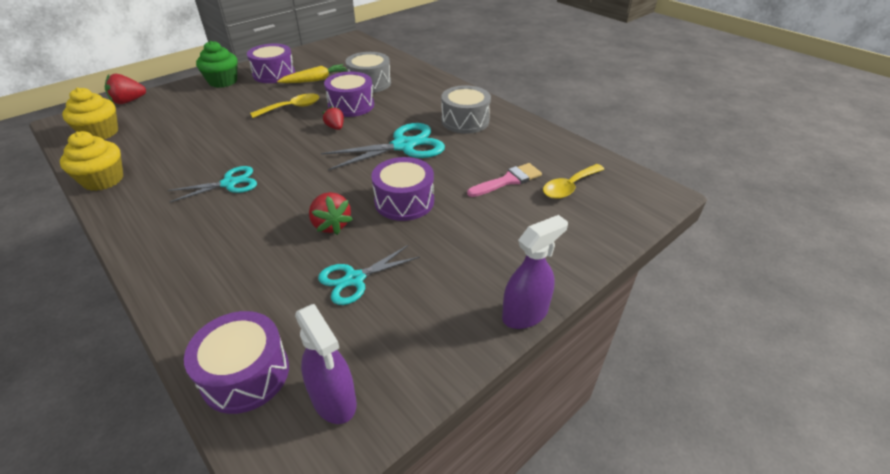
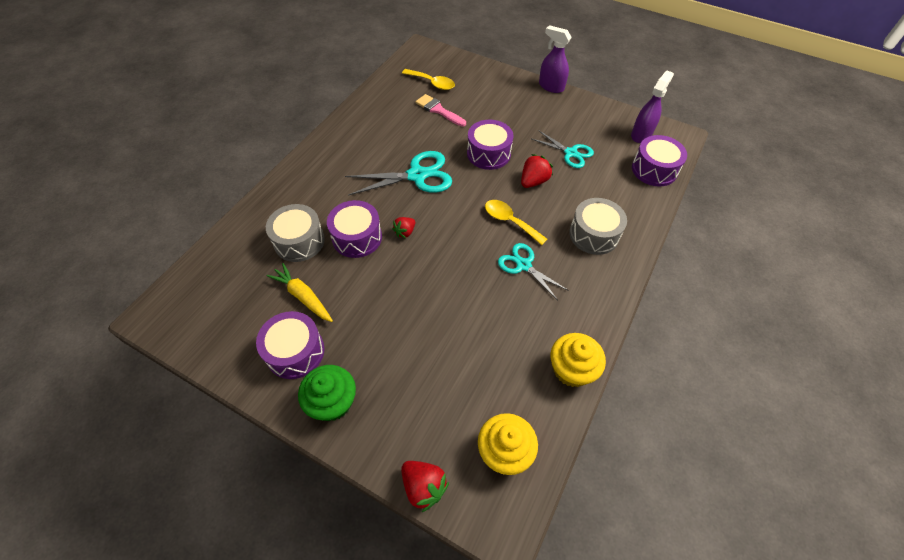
camera: 110 degrees left, 15 degrees up
yellow spoon [250,93,320,118] -> yellow spoon moved to [485,200,547,245]
turquoise scissors [321,123,445,171] -> turquoise scissors turned 120 degrees clockwise [345,151,452,196]
grey drum [441,85,491,134] -> grey drum moved to [569,198,627,255]

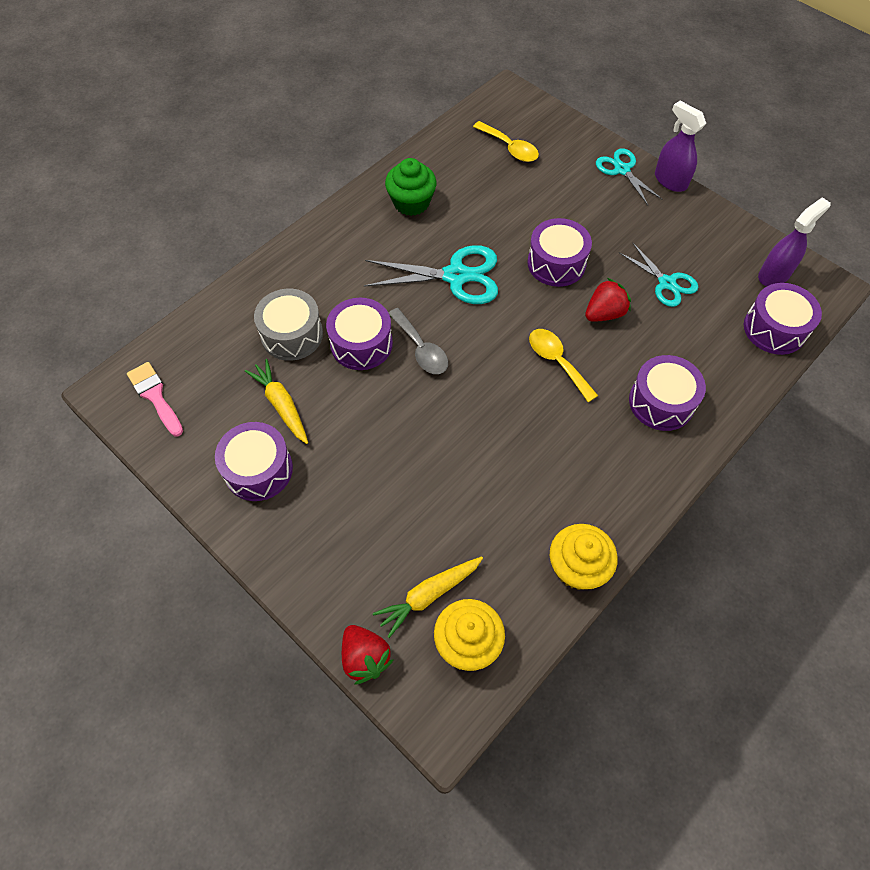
camera: 15 degrees right, 5 degrees up
green cupcake [298,365,356,421] -> green cupcake moved to [385,158,436,216]
red strawberry [392,217,415,238] -> grey spoon [389,308,448,374]
pink brush [416,94,466,127] -> pink brush moved to [127,362,183,437]
turquoise scissors [498,243,569,300] -> turquoise scissors moved to [596,148,663,205]
grey drum [569,198,627,255] -> purple drum [629,355,706,431]
none -> yellow carrot [373,556,483,638]

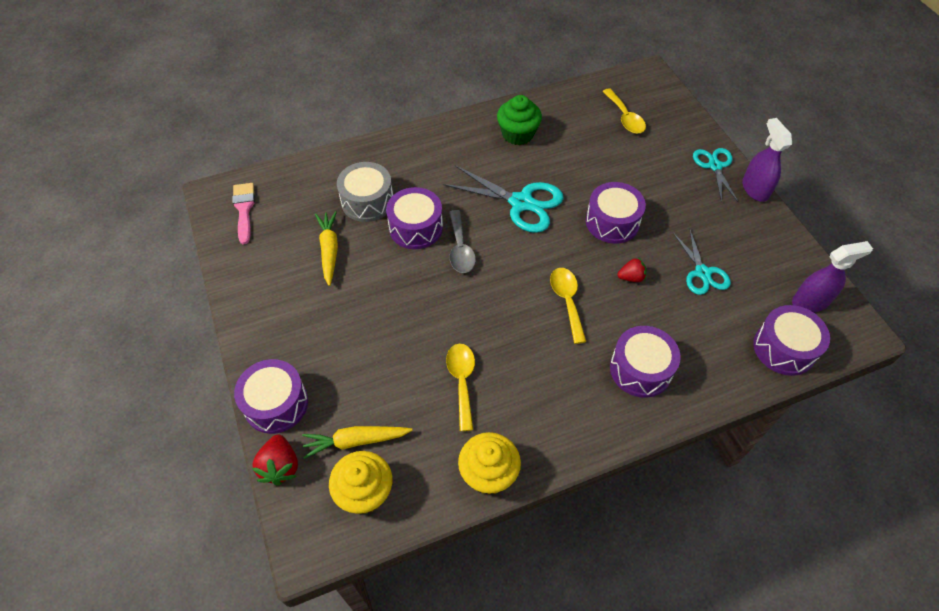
camera: 25 degrees right, 5 degrees down
purple drum [215,422,293,501] -> purple drum moved to [234,359,308,434]
red strawberry [585,278,631,322] -> red strawberry [617,257,646,282], size x0.66
none -> yellow spoon [446,344,475,431]

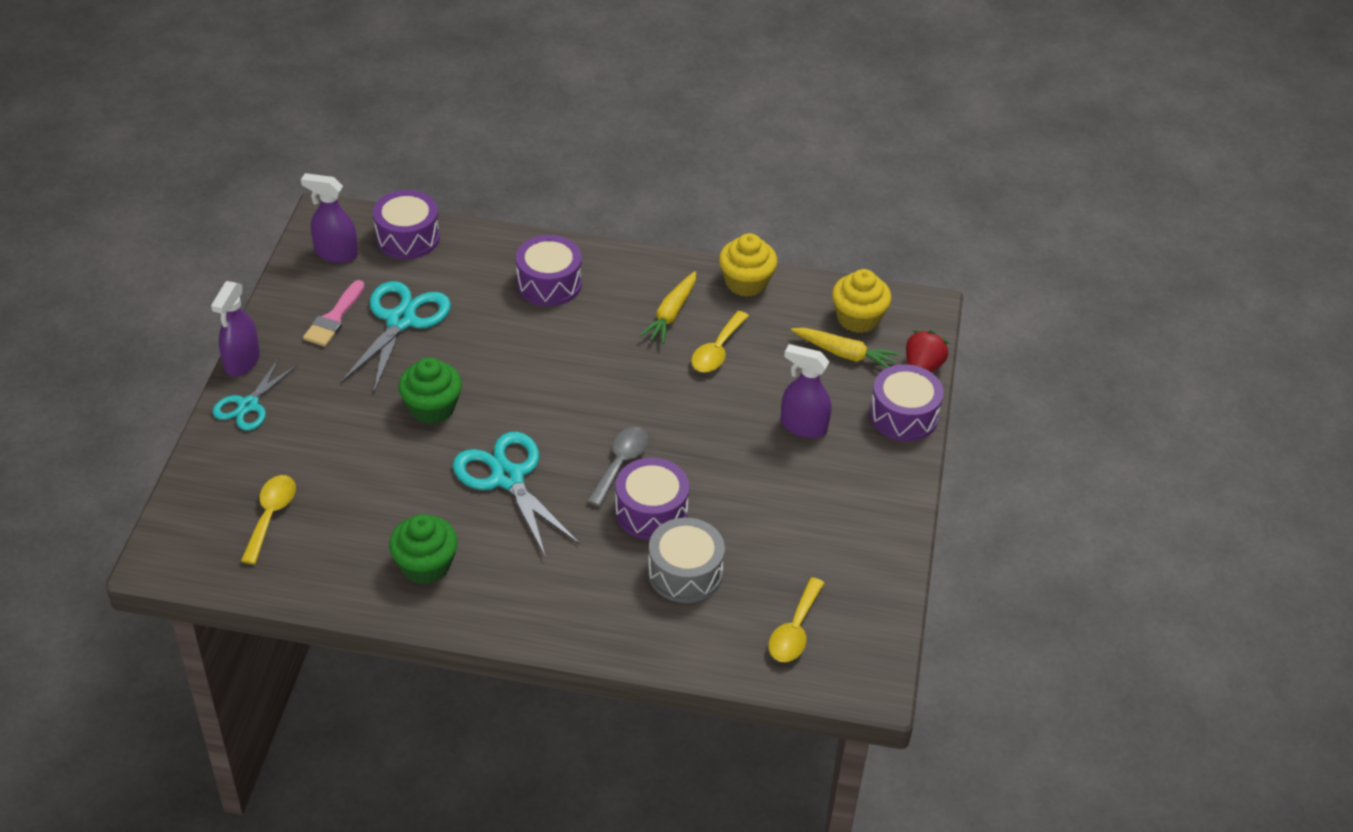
camera: 150 degrees left, 10 degrees down
pink brush [232,183,255,244] -> pink brush moved to [303,280,365,347]
yellow carrot [315,211,338,286] -> yellow carrot moved to [639,271,696,344]
yellow spoon [550,268,586,344] -> yellow spoon moved to [769,577,825,662]
purple drum [586,182,646,244] -> green cupcake [398,357,462,424]
red strawberry [617,257,646,282] -> none
turquoise scissors [672,228,731,295] -> turquoise scissors [340,281,451,392], size x1.58
none -> purple spray bottle [781,344,831,438]

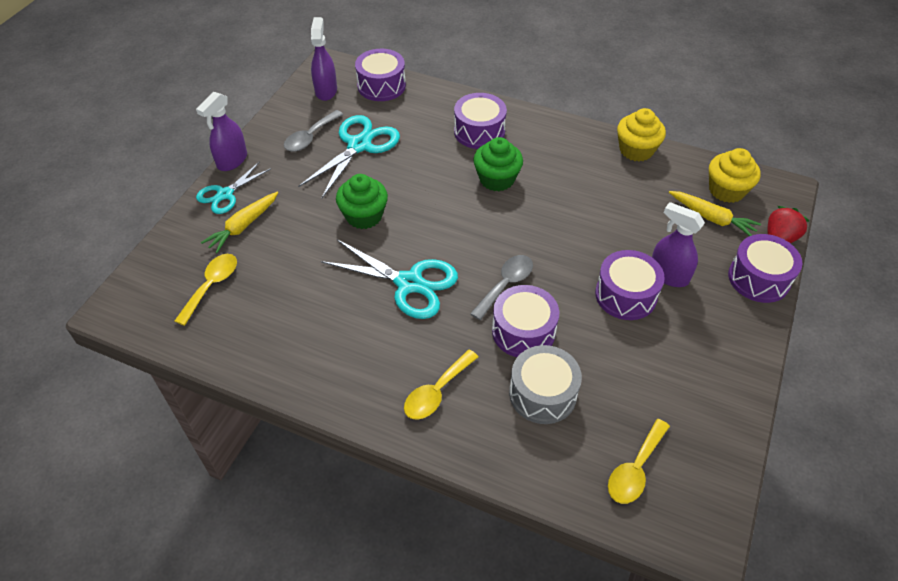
camera: 15 degrees right, 5 degrees up
purple spray bottle [301,173,358,263] -> purple spray bottle turned 60 degrees clockwise [311,17,337,101]
pink brush [303,280,365,347] -> grey spoon [284,110,343,151]
green cupcake [389,514,458,584] -> green cupcake moved to [473,137,523,191]
turquoise scissors [453,432,580,558] -> turquoise scissors turned 135 degrees clockwise [321,239,458,319]
yellow carrot [639,271,696,344] -> yellow carrot moved to [201,192,278,253]
yellow spoon [691,311,749,372] -> yellow spoon moved to [404,350,478,420]
none -> purple drum [595,250,665,320]

